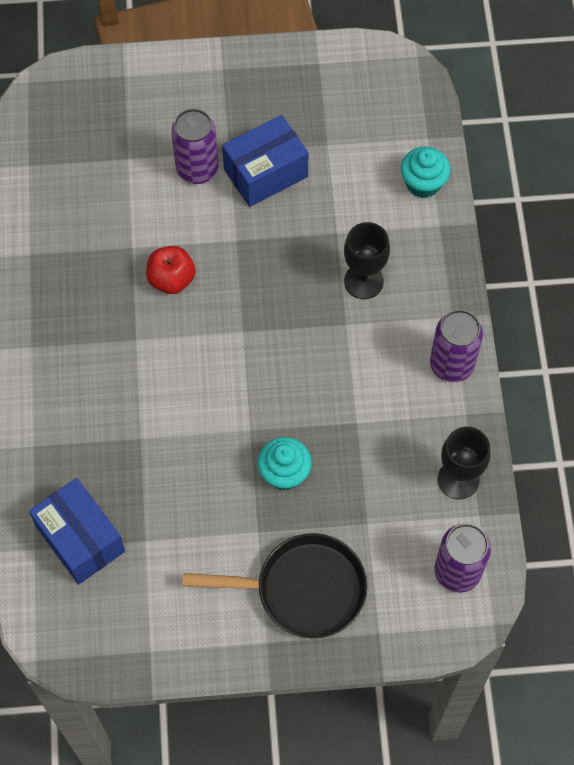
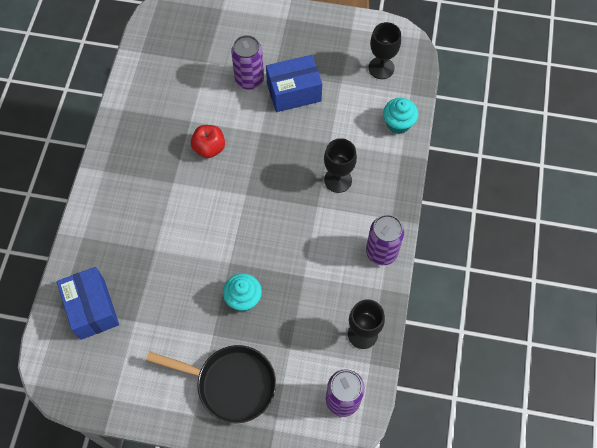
camera: 15 degrees right, 0 degrees up
none -> black goblet [368,22,401,79]

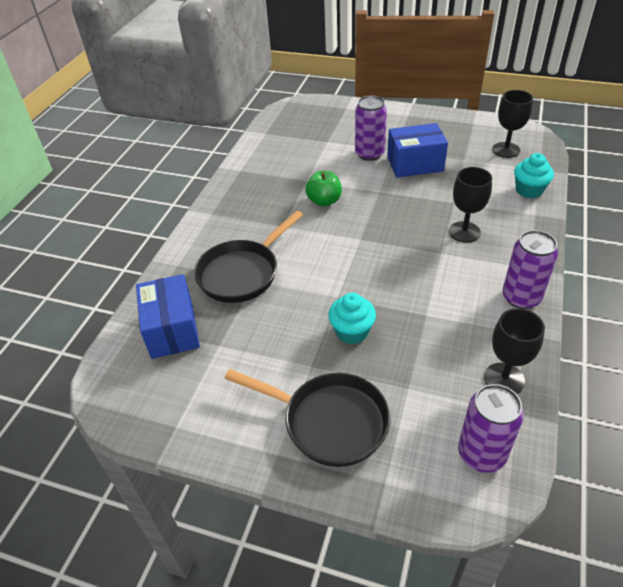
camera: 10 degrees right, 20 degrees down
red apple [191,125,225,158] -> green apple [305,171,342,207]
none -> black pan [194,210,303,303]

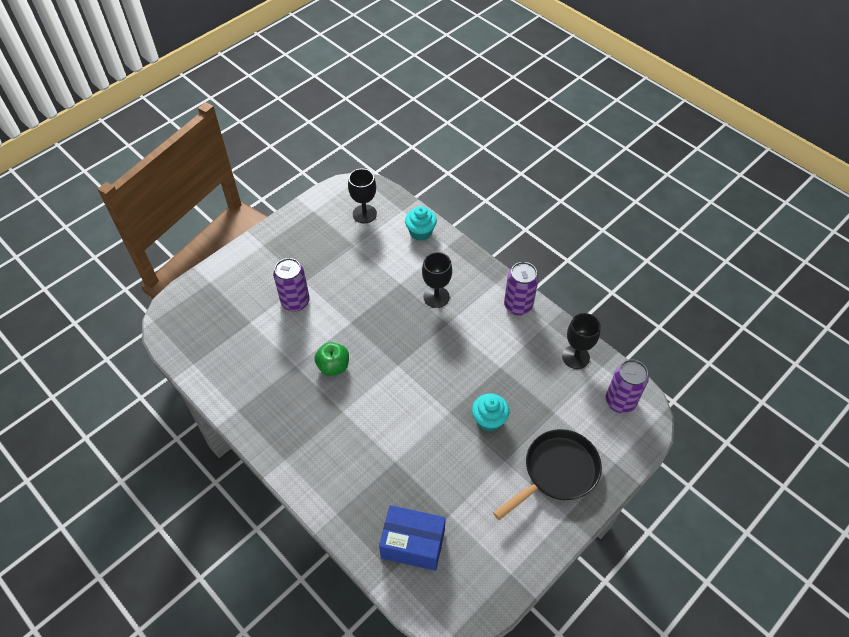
camera: 65 degrees left, 10 degrees up
black pan [194,210,303,303] -> none
blue box [387,123,448,177] -> none

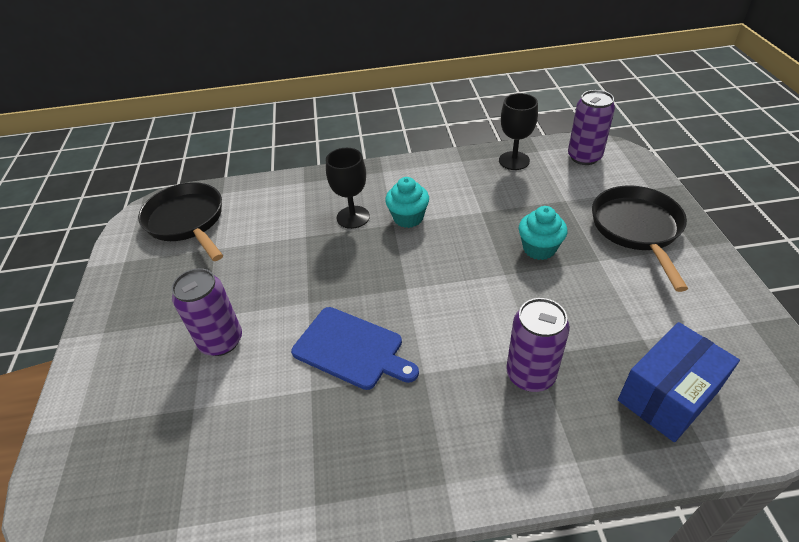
camera: 50 degrees left, 10 degrees down
green apple [315,342,349,376] -> blue cutting board [291,307,419,390]
black goblet [348,169,377,223] -> black pan [138,182,223,261]
turquoise cupcake [405,206,437,241] -> turquoise cupcake moved to [385,177,429,228]
purple can [504,262,539,315] -> purple can moved to [506,298,570,392]

